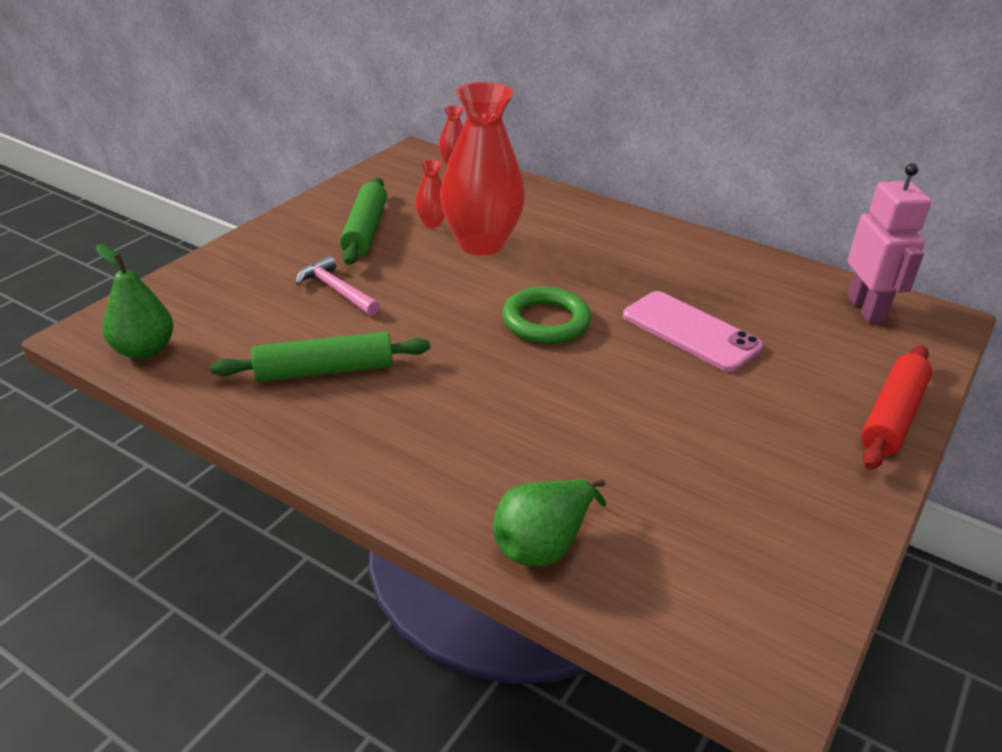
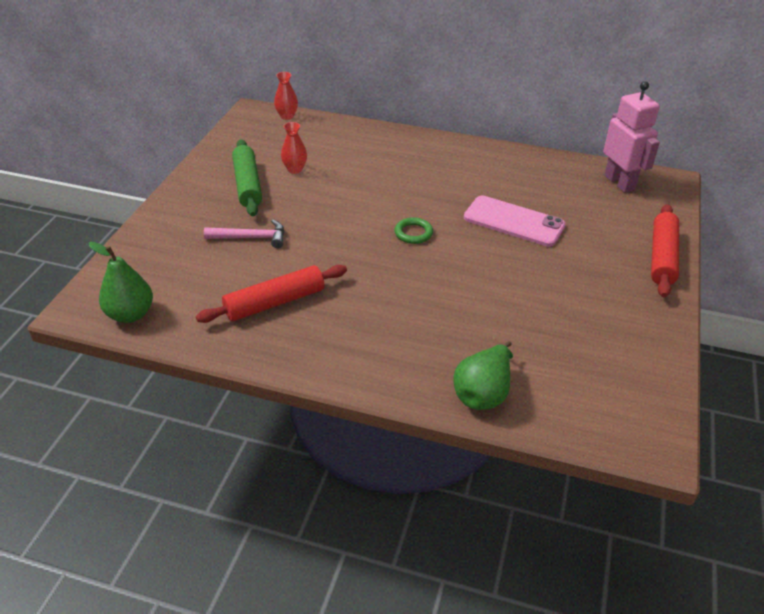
camera: 15 degrees left, 5 degrees up
green rolling pin [210,332,430,382] -> red rolling pin [196,265,347,323]
pink hammer [296,256,380,316] -> pink hammer turned 150 degrees clockwise [204,219,284,248]
red vase [440,82,525,255] -> none
green ring [502,287,591,344] -> green ring [395,217,433,244], size x0.60

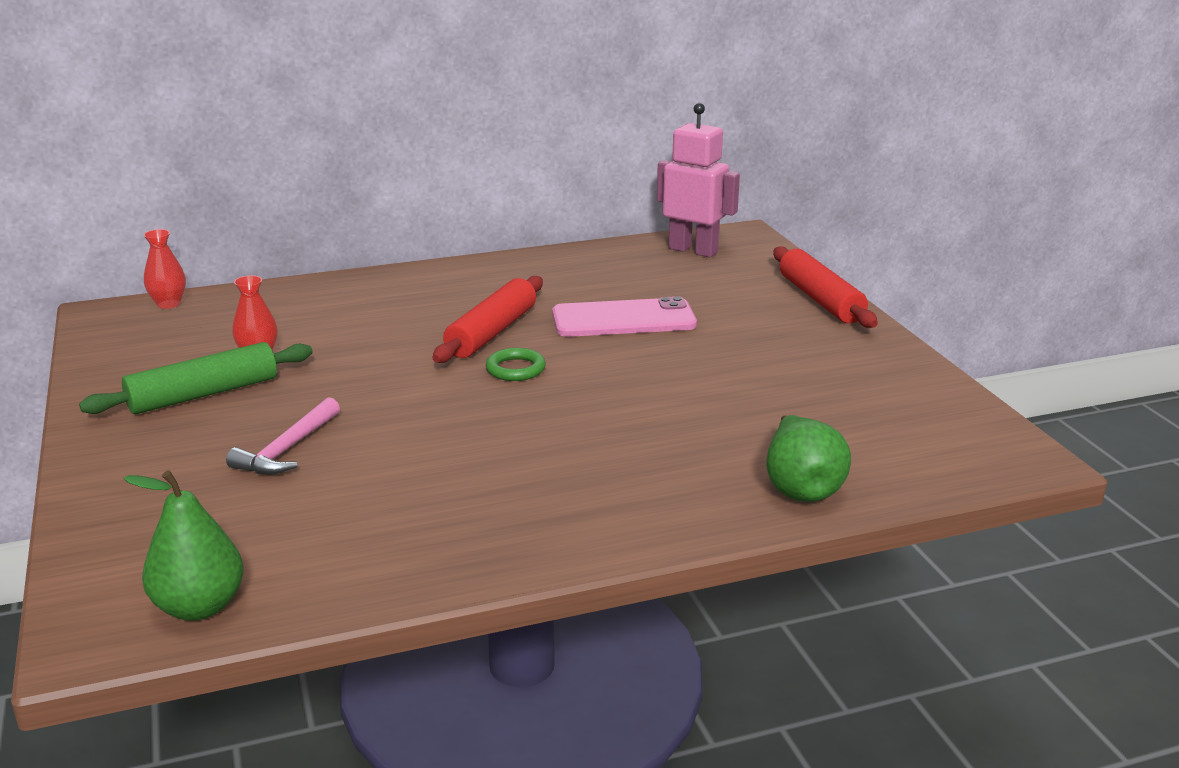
camera: 35 degrees left, 15 degrees down
red rolling pin [196,265,347,323] -> red rolling pin moved to [433,276,543,363]
pink hammer [204,219,284,248] -> pink hammer turned 150 degrees clockwise [226,397,340,474]
green rolling pin [232,139,262,216] -> green rolling pin turned 75 degrees counterclockwise [79,342,313,414]

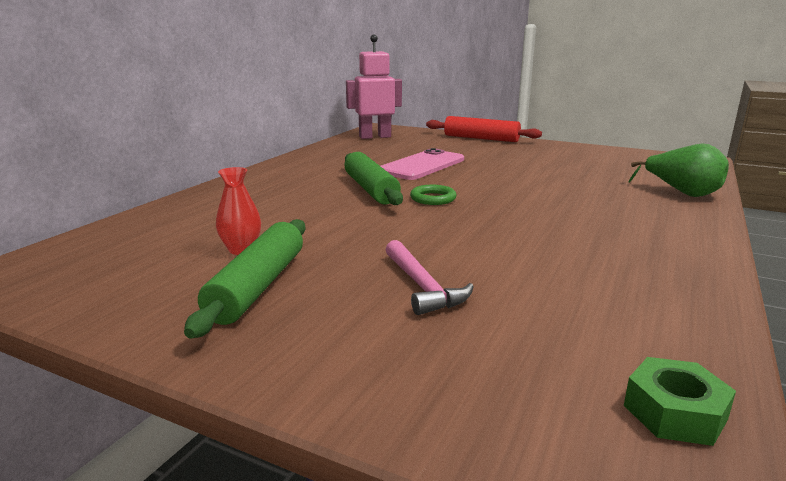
camera: 45 degrees left, 5 degrees down
green pear [123,470,244,621] -> green nut [624,357,736,446]
red vase [144,229,186,309] -> none
red rolling pin [433,276,543,363] -> green rolling pin [344,152,403,205]

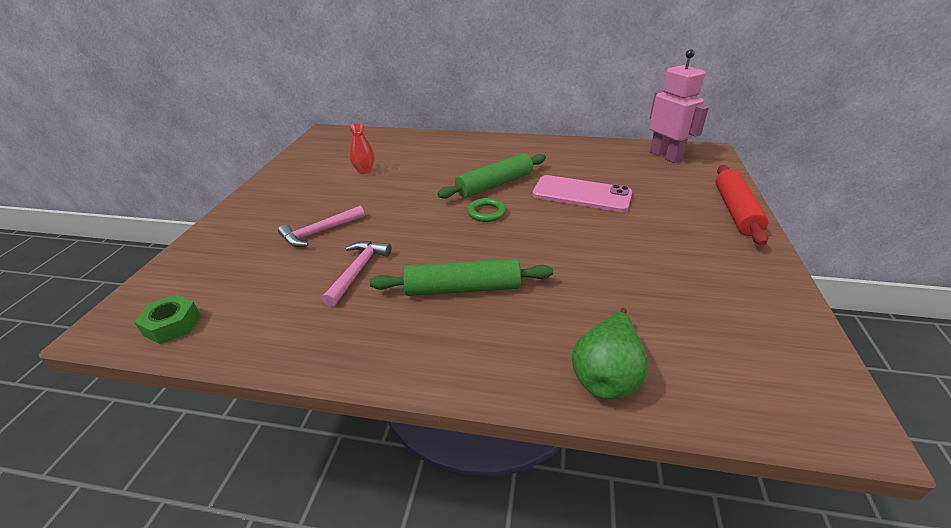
camera: 75 degrees right, 15 degrees up
green rolling pin [184,219,305,339] -> green rolling pin moved to [370,258,553,296]
none -> pink hammer [322,241,391,306]

